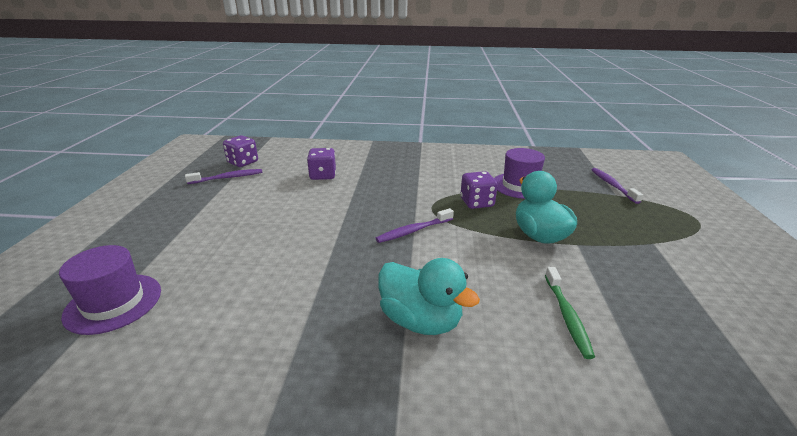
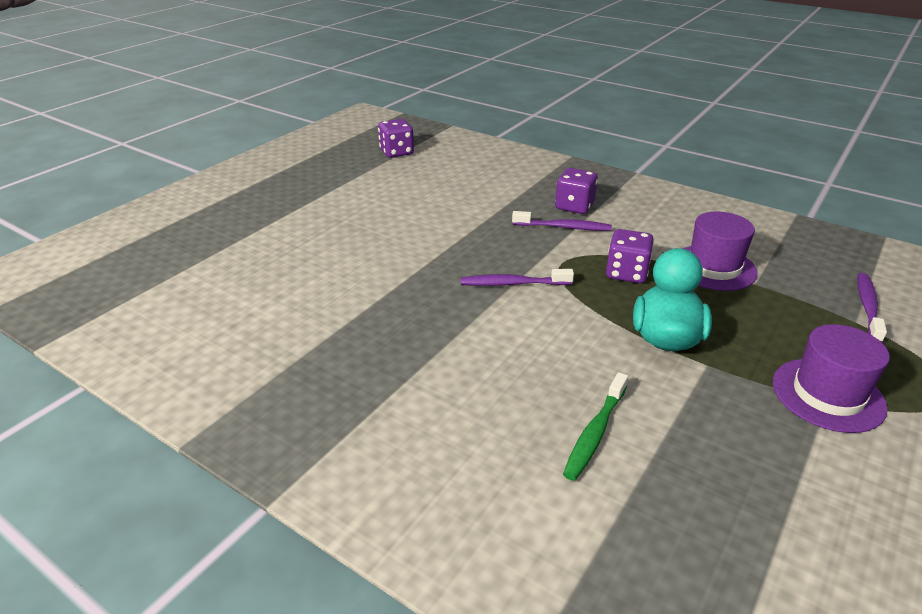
camera: 30 degrees right, 5 degrees up
purple hat [59,245,161,335] -> purple hat moved to [773,324,890,433]
purple toothbrush [185,169,262,184] -> purple toothbrush moved to [512,211,612,231]
purple dice [307,148,336,180] -> purple dice moved to [555,168,598,214]
turquoise duck [379,258,480,335] -> none

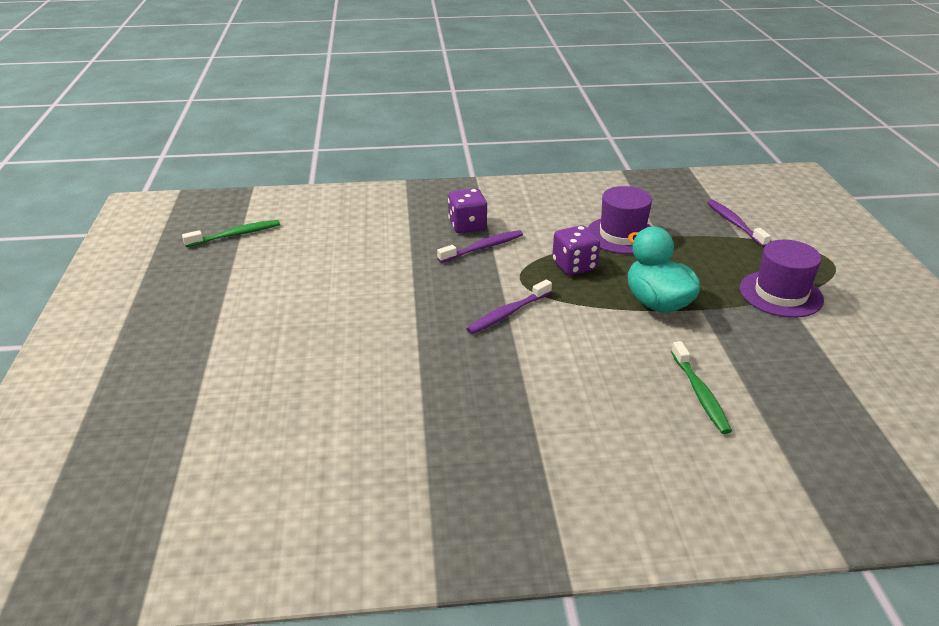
camera: 40 degrees left, 0 degrees up
purple dice [378,119,414,158] -> green toothbrush [182,220,280,247]

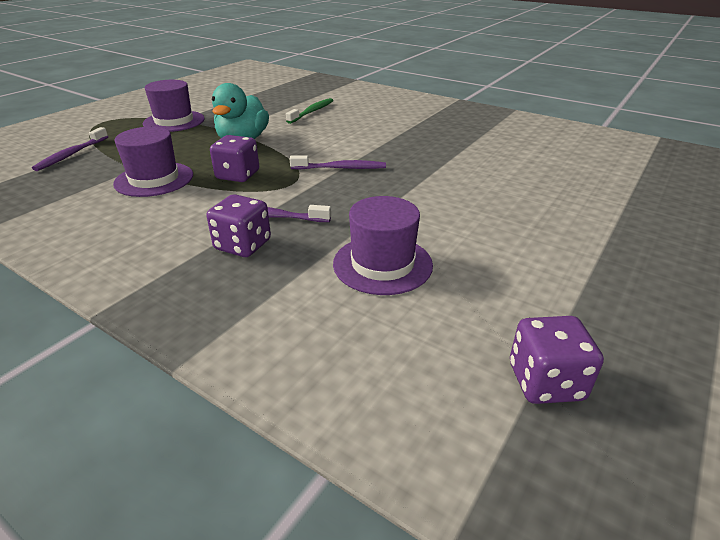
camera: 140 degrees left, 0 degrees up
green toothbrush [182,220,280,247] -> purple dice [510,316,604,404]
none -> purple hat [333,196,433,295]

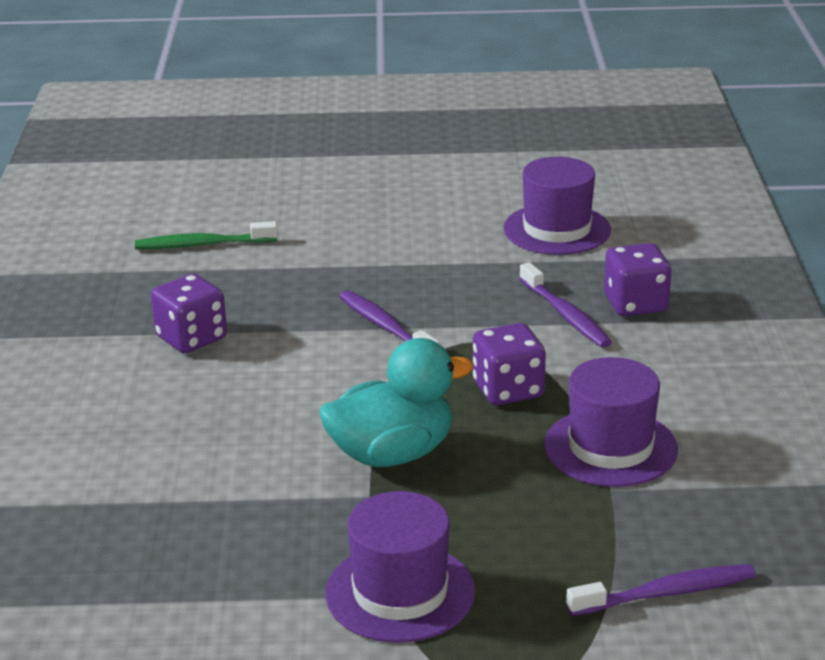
camera: 125 degrees left, 5 degrees down
green toothbrush [286,98,333,124] -> green toothbrush moved to [135,221,278,249]
purple dice [510,316,604,404] -> purple dice moved to [151,274,227,353]

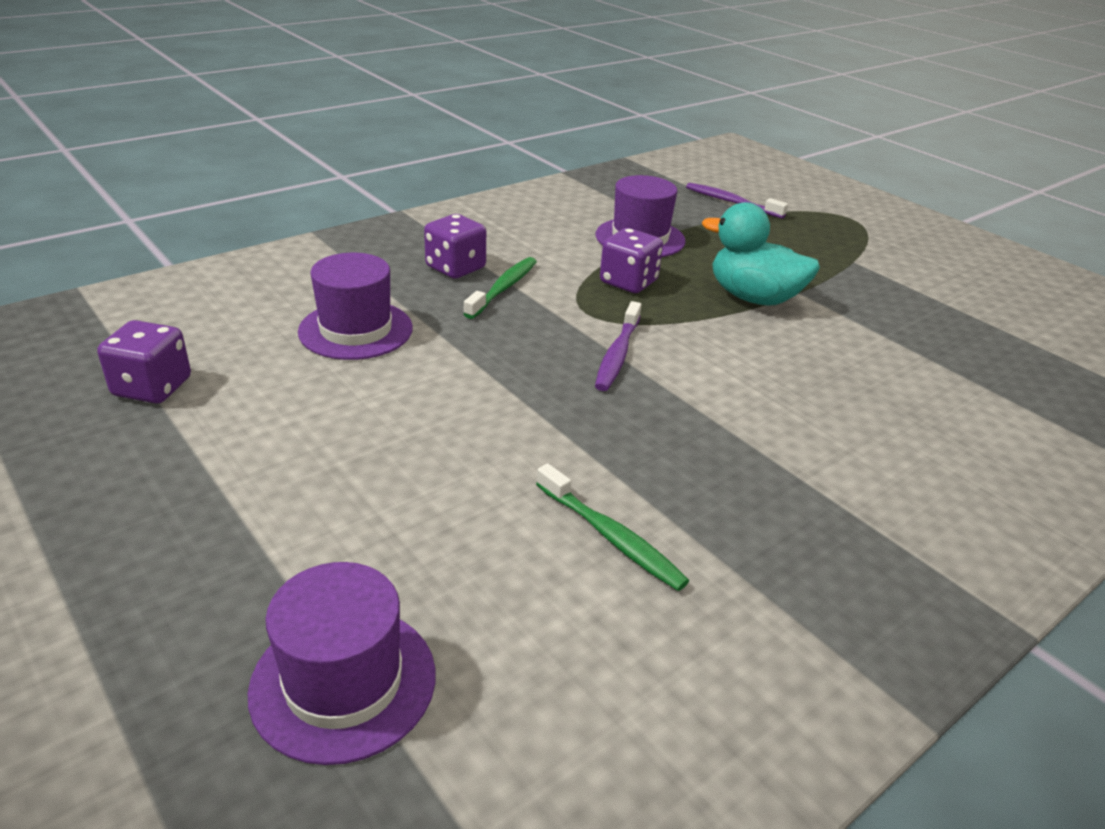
camera: 130 degrees left, 5 degrees up
purple dice [151,274,227,353] -> purple dice moved to [97,320,191,403]
purple hat [325,491,475,643] -> purple hat moved to [248,562,435,765]
purple toothbrush [519,262,612,348] -> green toothbrush [463,257,537,319]

